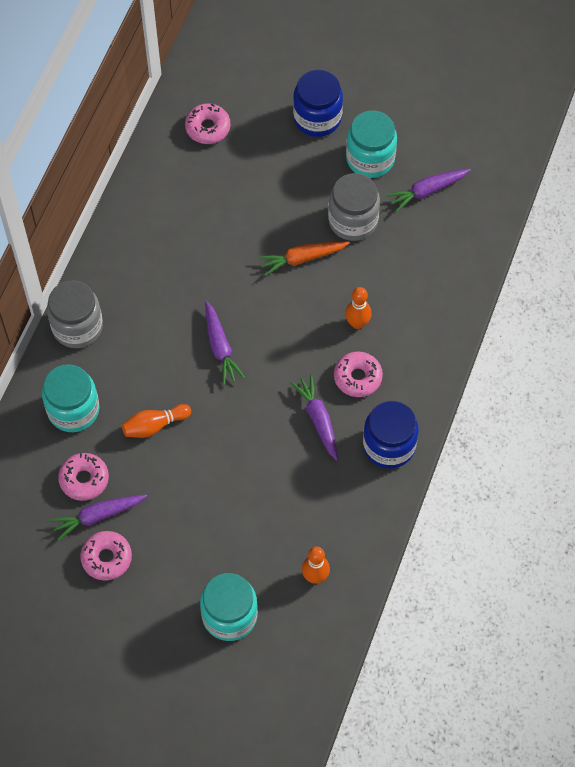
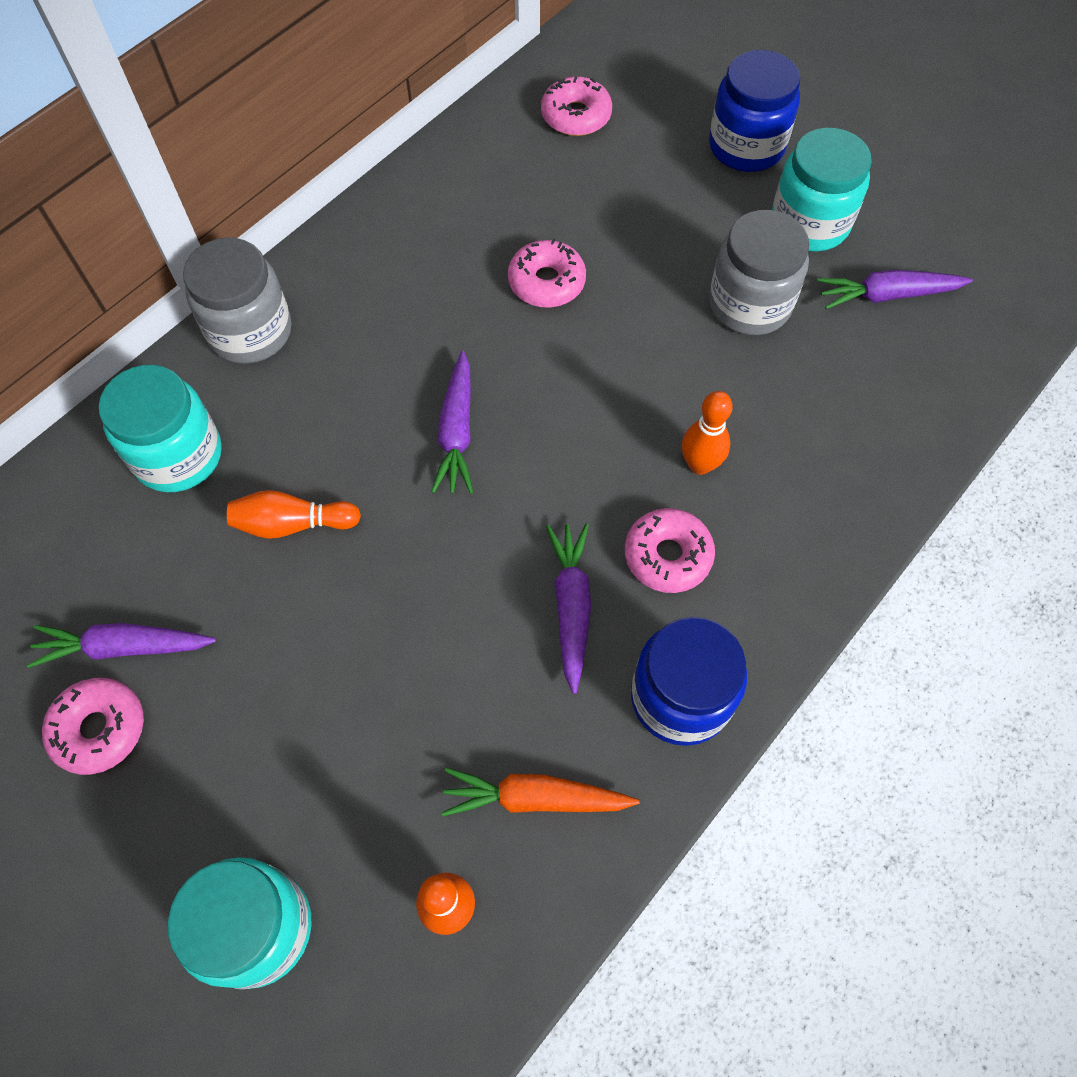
camera: 20 degrees right, 0 degrees up
pink donut [58,453,109,501] -> pink donut moved to [508,238,586,308]
orange carrot [258,242,350,276] -> orange carrot moved to [441,768,639,816]

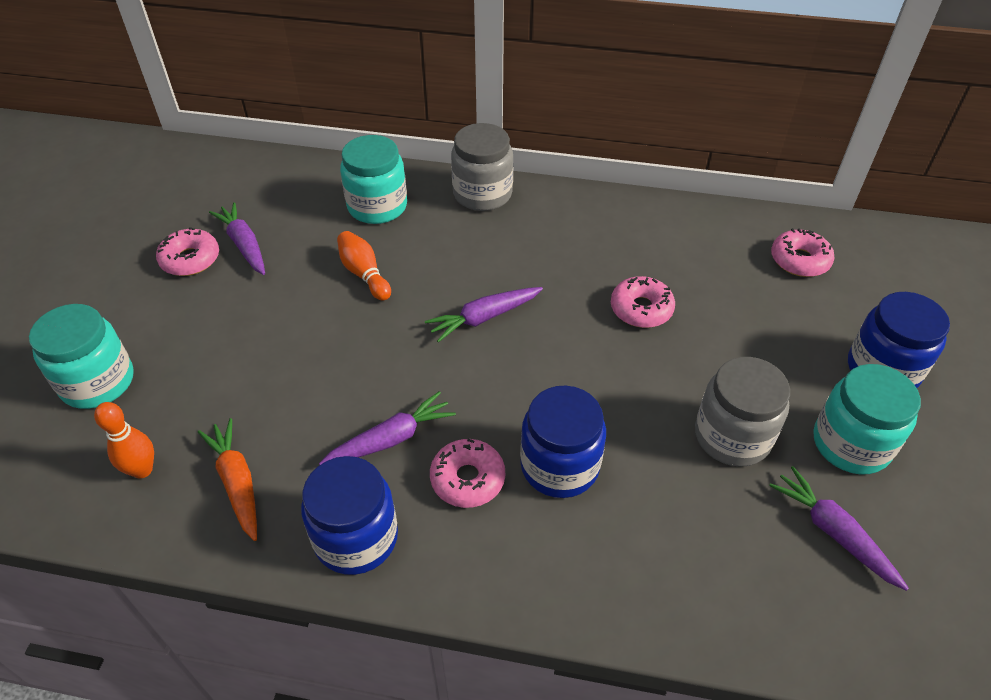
camera: 60 degrees right, 15 degrees down
orange bowling pin [682,391,733,475] -> blue jar [520,385,606,498]

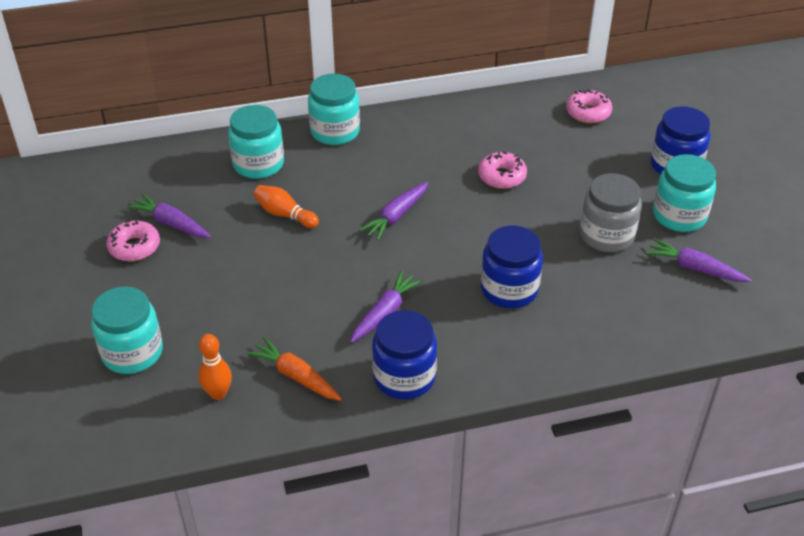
camera: 25 degrees left, 5 degrees down
pink donut [430,439,505,508] -> none
grey jar [451,123,513,211] -> turquoise jar [308,74,360,145]

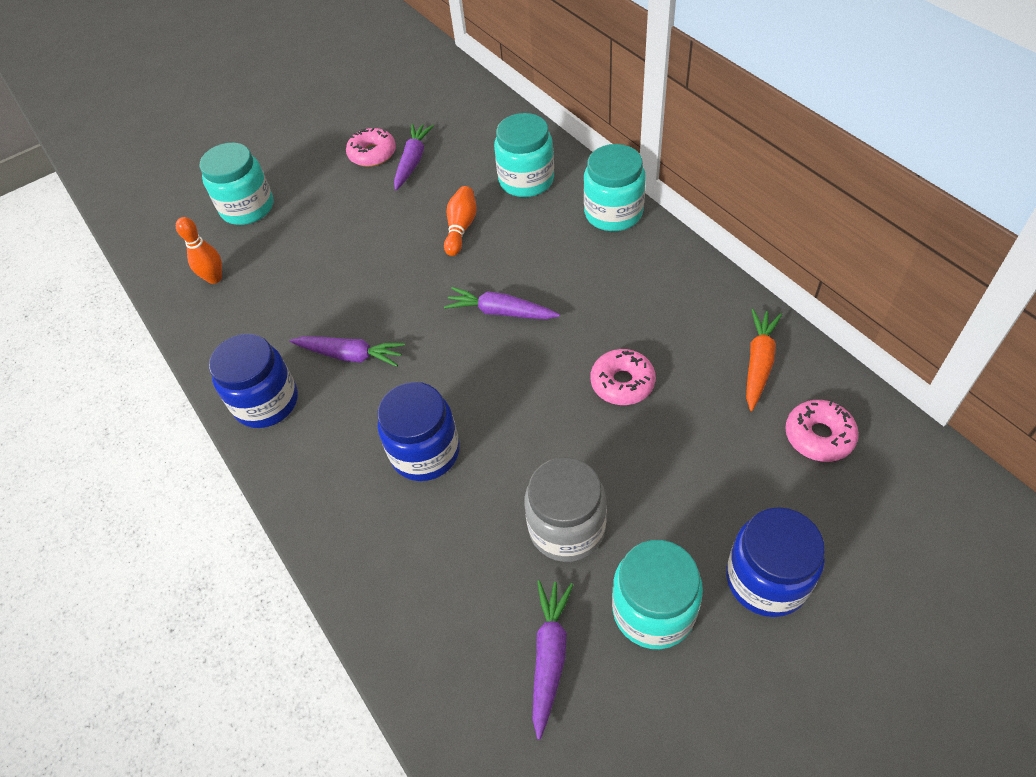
camera: 75 degrees right, 10 degrees up
orange carrot [246,337,342,401] -> orange carrot moved to [746,309,782,411]

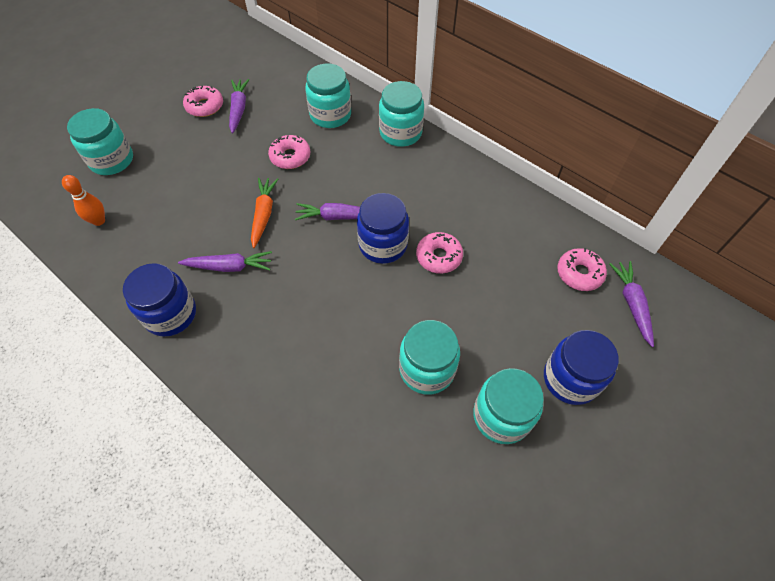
camera: 20 degrees left, 5 degrees up
blue jar [378,382,460,481] -> blue jar moved to [357,193,409,264]
orange bowling pin [444,186,476,256] -> pink donut [268,135,310,169]
grey jar [524,457,607,562] -> turquoise jar [399,320,460,395]
purple carrot [533,580,574,740] -> purple carrot moved to [609,261,654,347]
orange carrot [746,309,782,411] -> orange carrot moved to [251,178,278,248]

